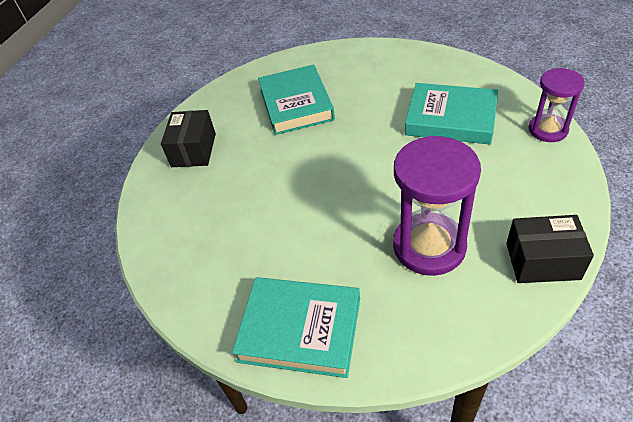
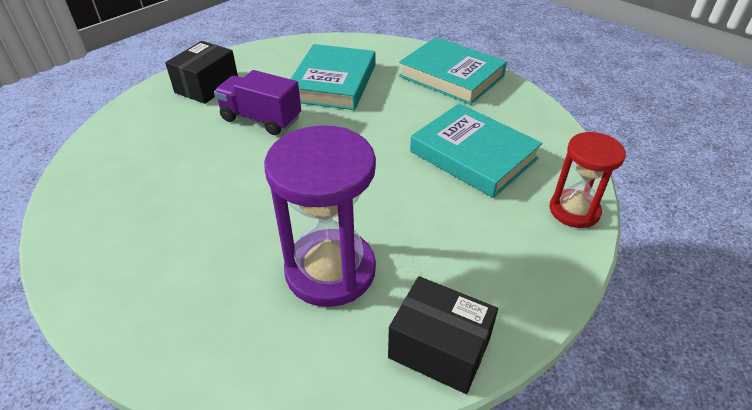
camera: 20 degrees right, 5 degrees down
turquoise book [232,277,360,378] -> turquoise book moved to [399,37,507,105]
purple hourglass [528,68,585,142] -> red hourglass [549,132,626,228]
none -> purple truck [214,70,301,135]

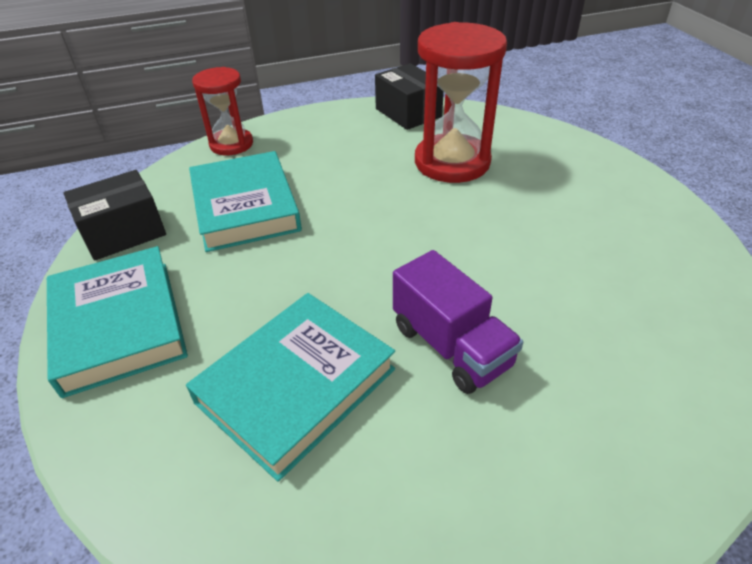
camera: 150 degrees left, 0 degrees up
black box [165,41,238,104] -> black box moved to [63,170,166,260]
purple hourglass [264,125,376,307] -> red hourglass [415,22,507,183]

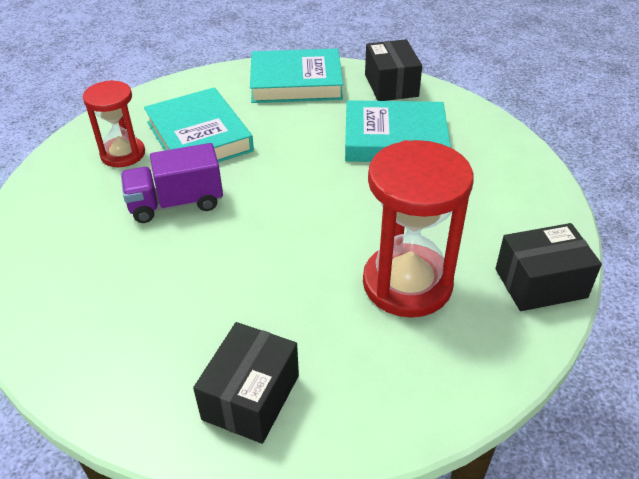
camera: 110 degrees right, 0 degrees up
red hourglass [192,67,253,155] -> red hourglass moved to [83,80,145,167]
none -> black box [193,322,299,444]

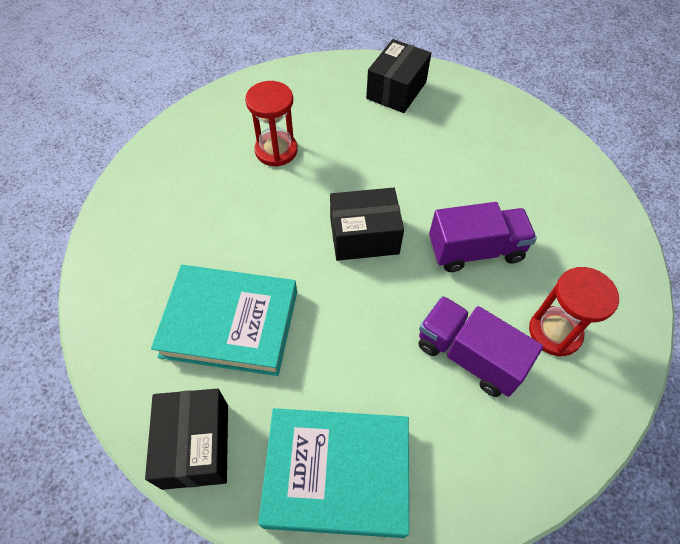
camera: 175 degrees left, 15 degrees up
turquoise book [144,87,254,162] -> purple truck [419,296,543,397]
red hourglass [363,140,474,317] -> red hourglass [245,81,298,166], size x0.61
black box [495,223,602,311] -> black box moved to [330,187,404,261]

